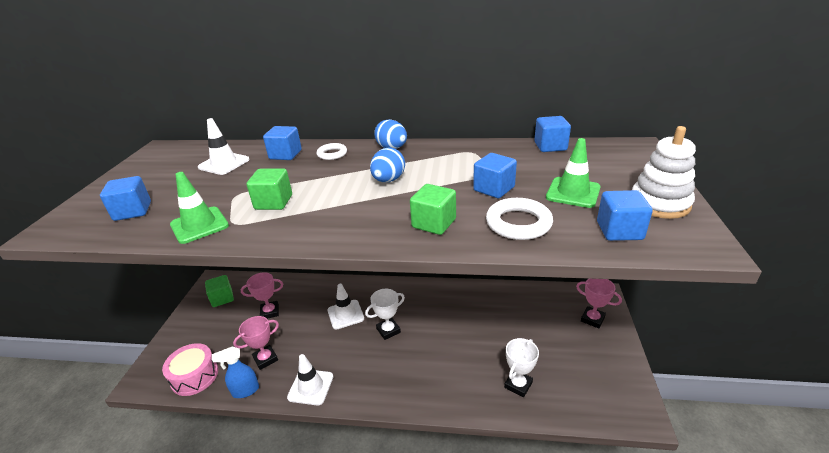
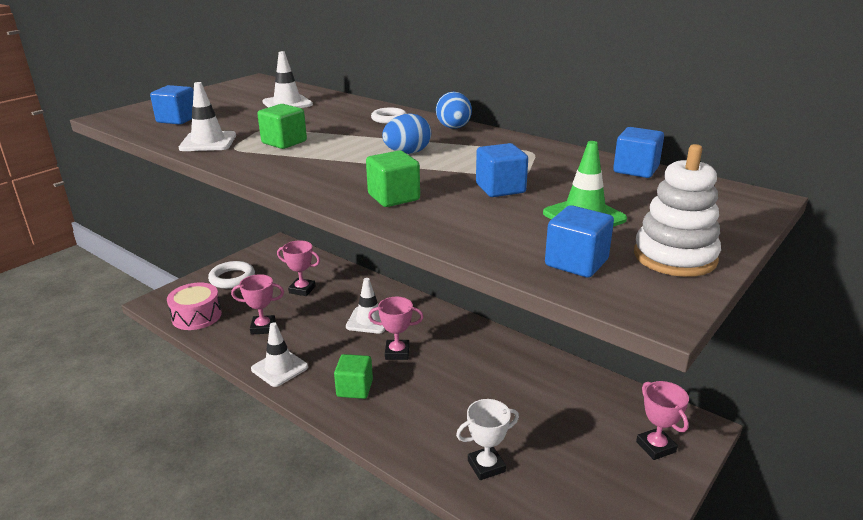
camera: 30 degrees right, 5 degrees down
green traffic cone [170,172,229,244] -> white traffic cone [179,82,236,151]
green cube [205,275,234,307] -> green cube moved to [334,354,373,399]
blue spray bottle [212,347,259,398] -> none
blue cube [263,126,302,160] -> none
white trophy [365,289,405,340] -> pink trophy [368,297,424,360]
white ring [486,198,553,240] -> white ring moved to [208,261,255,289]

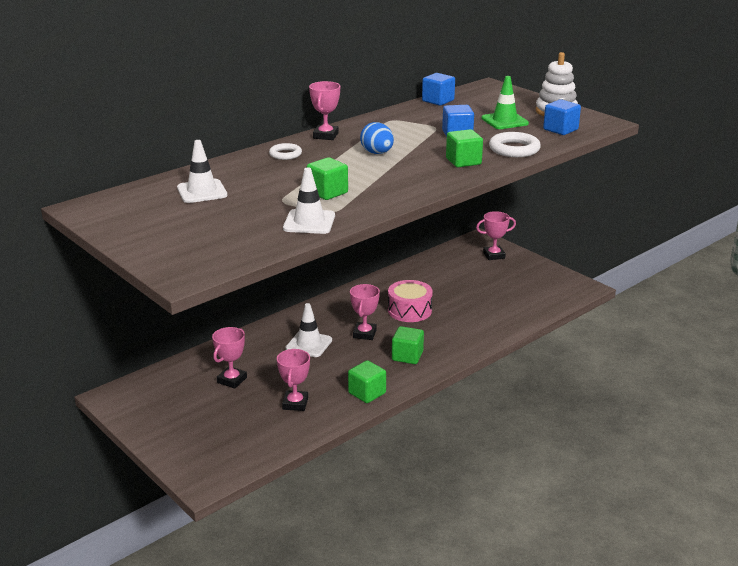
camera: 80 degrees left, 0 degrees up
blue cube [150,85,194,125] -> none
pink drum [167,282,222,330] -> pink drum moved to [388,280,433,322]
white ring [208,261,255,289] -> white ring moved to [489,132,541,157]
white traffic cone [251,322,308,387] -> green cube [348,360,386,403]
blue egg [436,92,472,129] -> pink trophy [309,81,340,140]
white trophy [456,399,519,480] -> none

